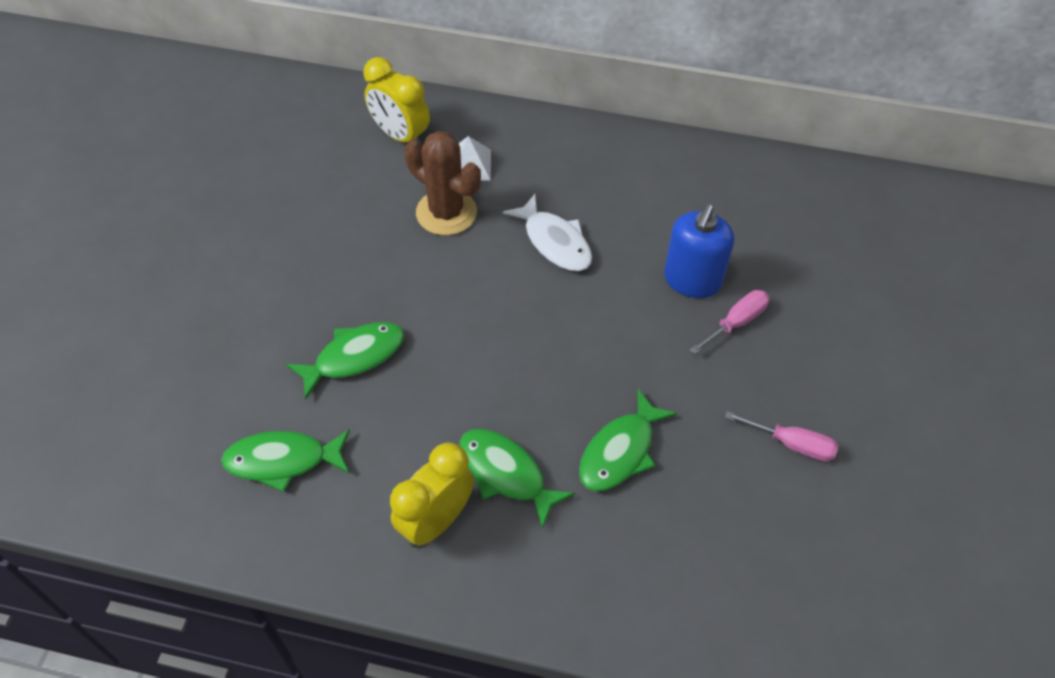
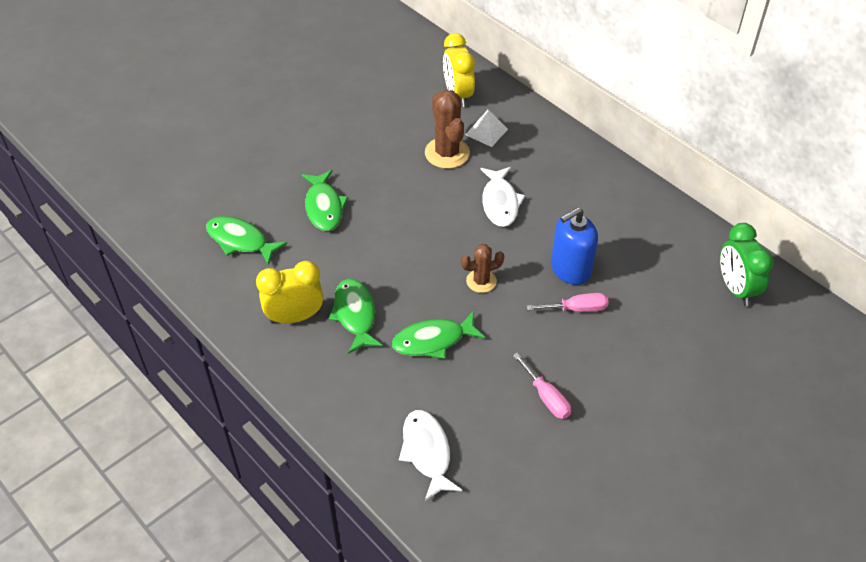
camera: 35 degrees right, 5 degrees down
green fish [286,322,404,399] -> green fish turned 75 degrees clockwise [302,170,348,231]
none -> white fish [399,410,463,501]
none -> brown cactus [461,244,504,293]
none -> green clock [720,223,774,306]

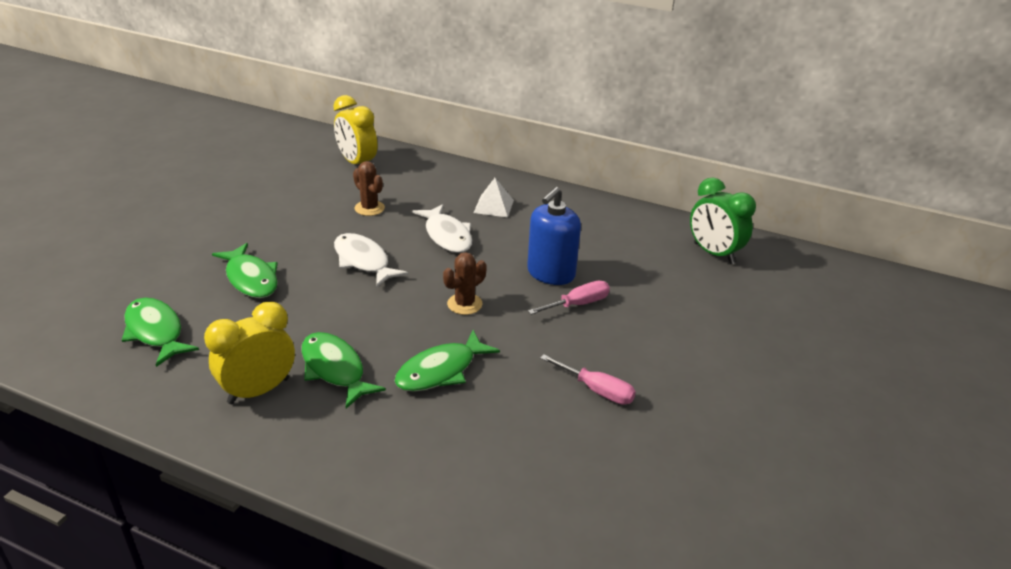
camera: 25 degrees left, 15 degrees down
green fish [206,216,287,265] -> green fish turned 45 degrees clockwise [122,298,199,367]
white fish [399,410,463,501] -> white fish moved to [334,233,408,288]
brown cactus [425,90,470,169] -> brown cactus [353,161,385,216], size x0.61
white pyramid [465,110,508,147] -> white pyramid moved to [474,178,514,217]

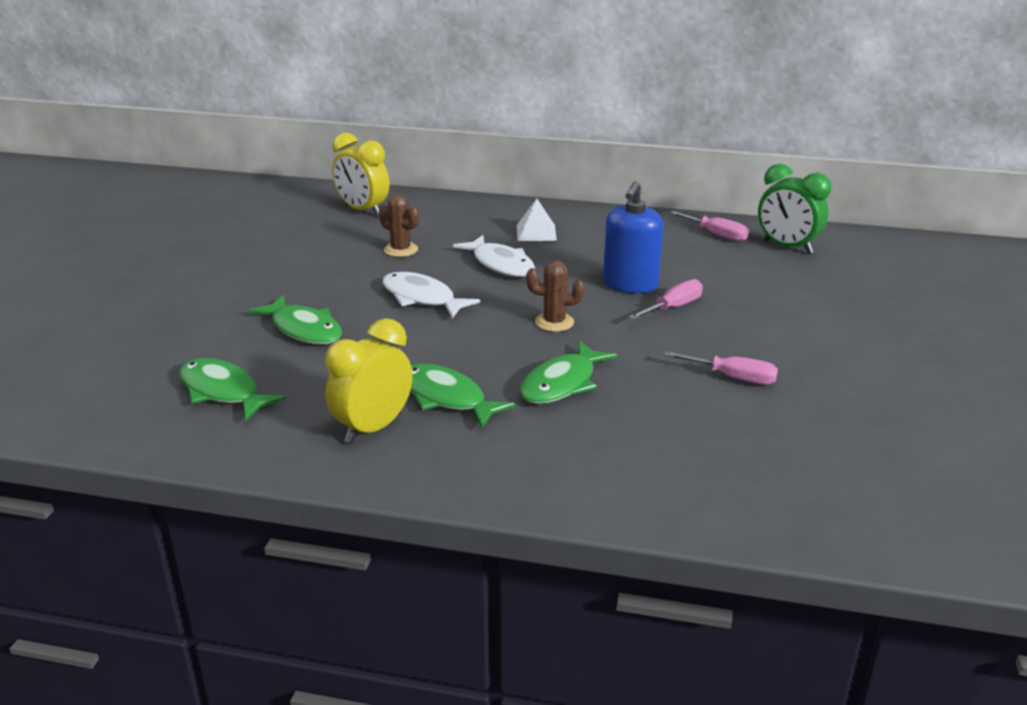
camera: 10 degrees left, 5 degrees down
brown cactus [443,252,487,315] -> brown cactus turned 60 degrees clockwise [526,260,585,332]
none -> pink screwdriver [669,211,749,242]

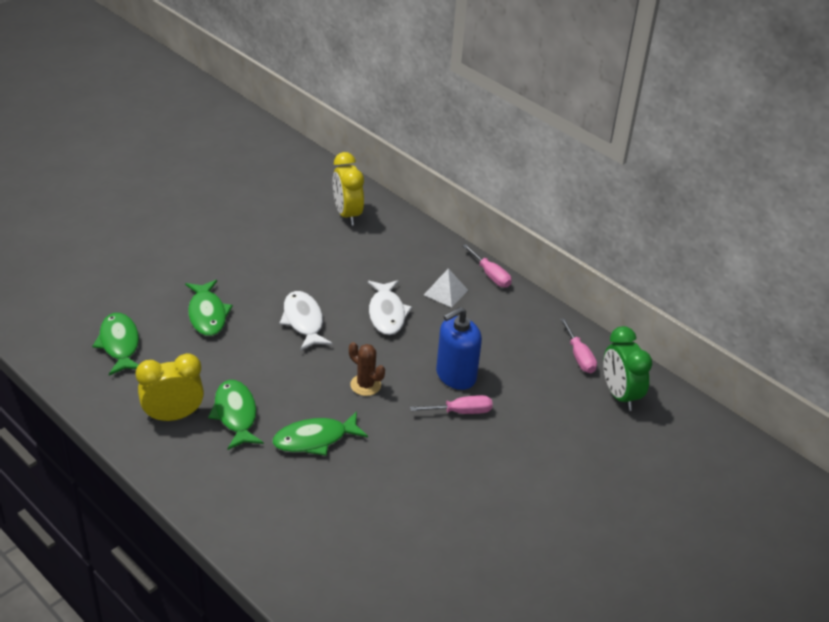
camera: 30 degrees right, 10 degrees up
brown cactus [379,194,419,257] -> none
pink screwdriver [664,351,778,385] -> pink screwdriver moved to [463,244,512,288]

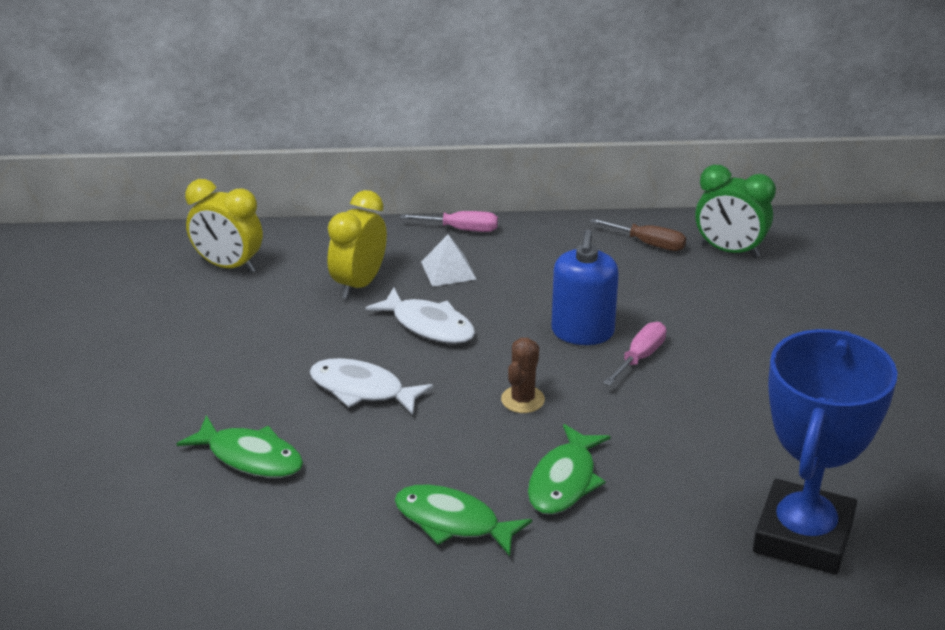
camera: 45 degrees left, 5 degrees down
green fish [92,313,139,375] -> none
yellow clock [136,353,204,422] -> yellow clock moved to [327,190,387,299]
brown cactus [349,342,385,396] -> brown cactus turned 60 degrees counterclockwise [501,338,545,413]
pink screwdriver [560,318,597,373] -> brown screwdriver [590,218,686,251]
none -> blue trophy [753,329,898,575]

